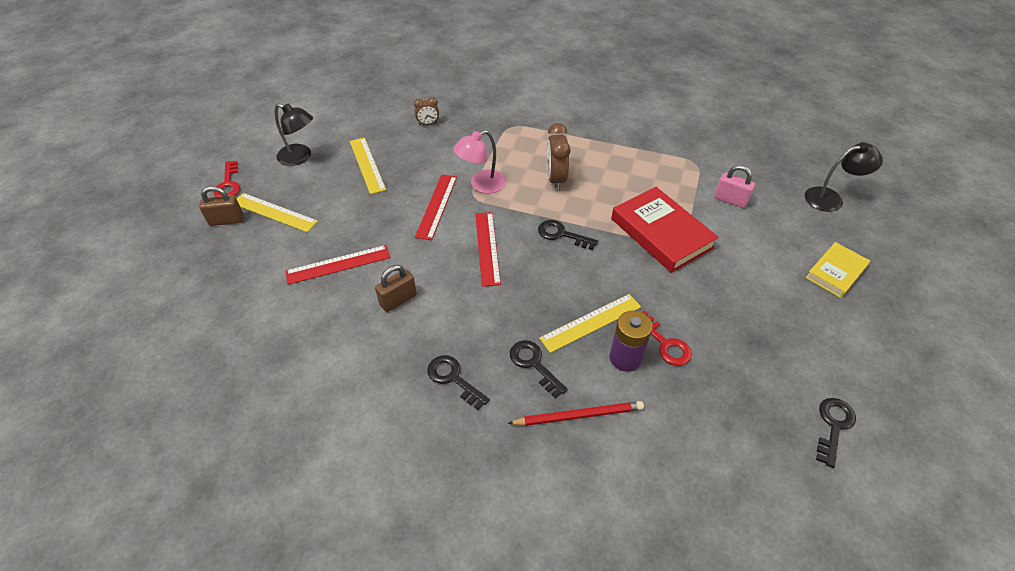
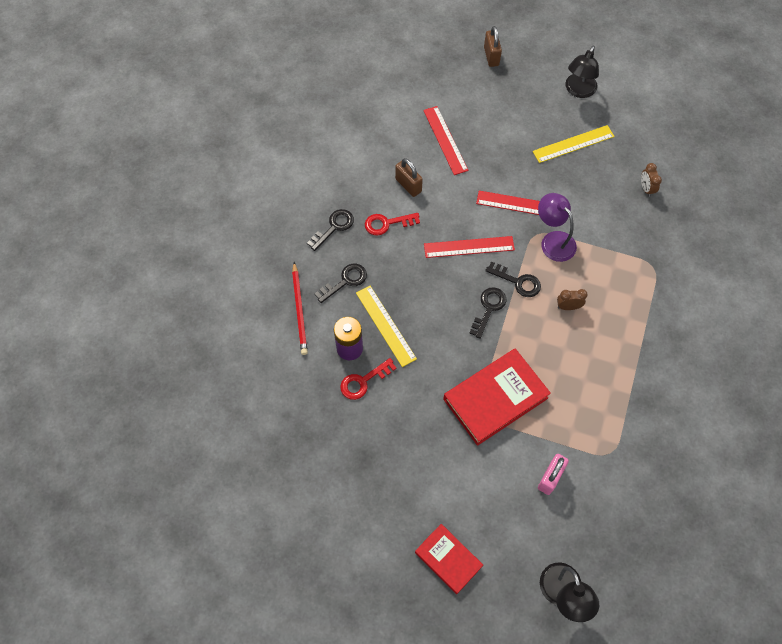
camera: 90 degrees right, 15 degrees up
red key [213,161,240,197] -> red key moved to [365,213,420,236]
yellow ruler [237,193,318,232] -> none
pink lamp [453,130,506,193] -> purple lamp [538,193,577,262]
brown clock [546,123,571,191] -> brown clock [557,289,588,310], size x0.57
yellow book [806,242,870,298] -> red book [415,524,483,594]
black key [816,398,856,468] -> black key moved to [485,261,541,297]

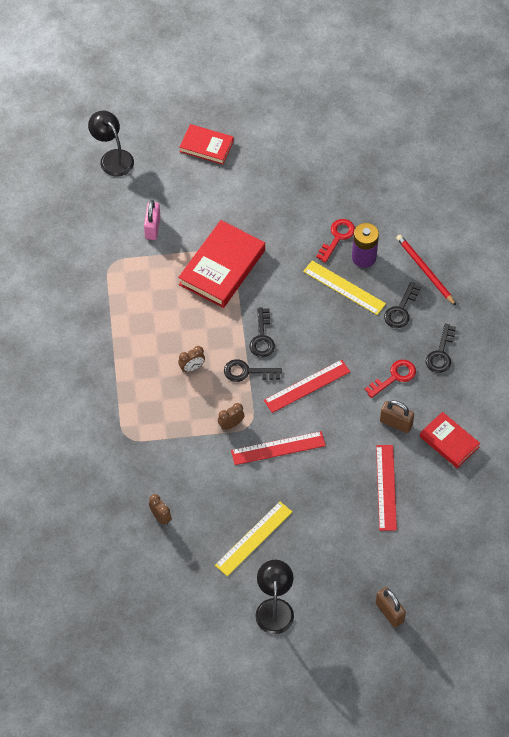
camera: 155 degrees right, 5 degrees down
red ruler [423,106,468,175] -> red ruler turned 45 degrees clockwise [376,445,397,531]
purple lamp [538,193,577,262] -> brown clock [218,403,244,430]
none -> red book [420,412,480,468]

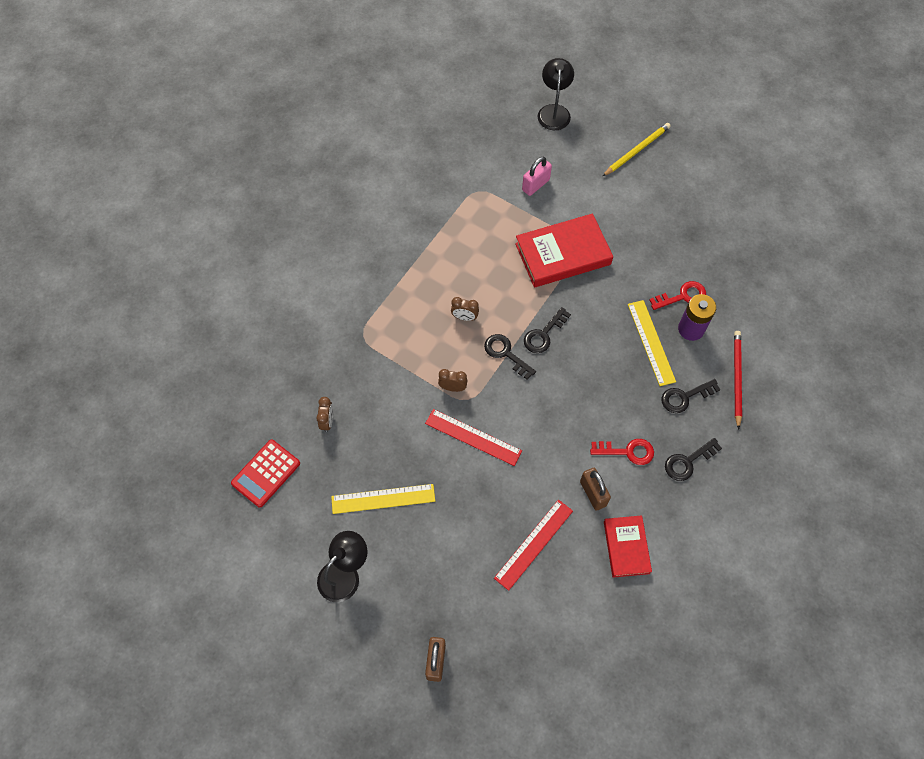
camera: 40 degrees right, 5 degrees up
red book [179,124,234,165] -> yellow pencil [603,123,671,176]
red ruler [264,360,350,413] -> none
none -> red calculator [231,440,300,507]

